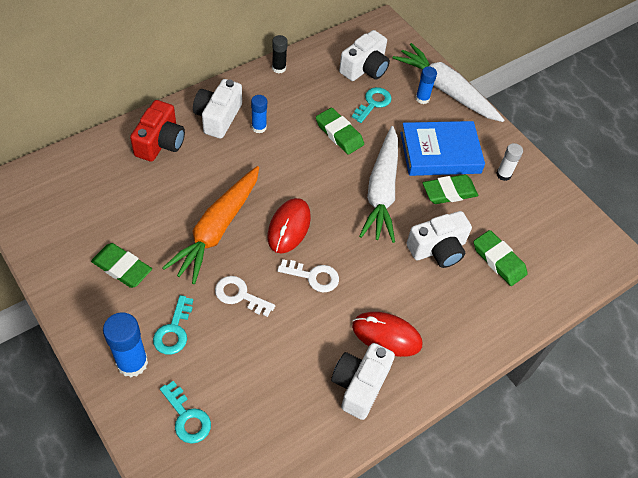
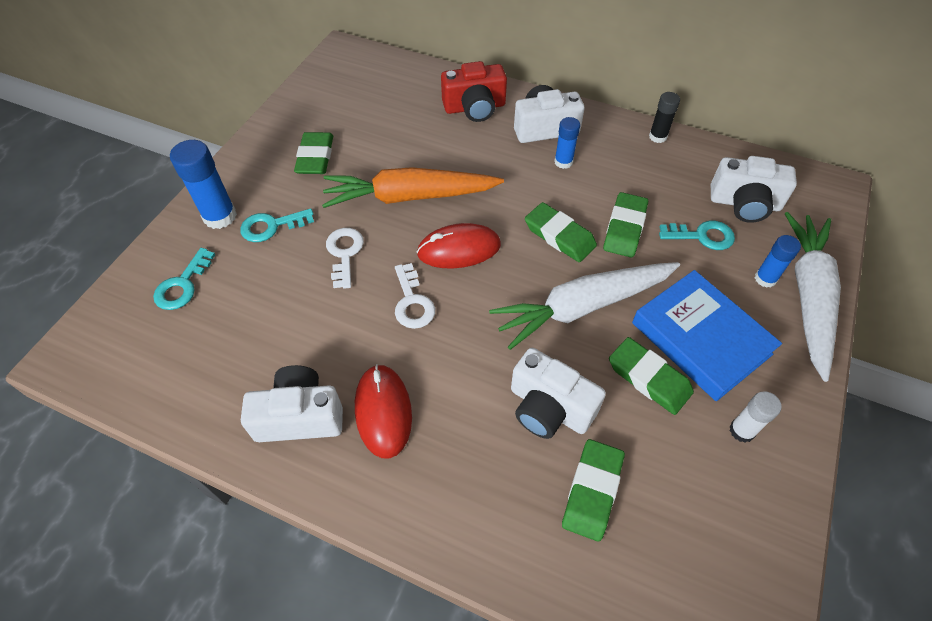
camera: 65 degrees right, 0 degrees up
none -> green eraser [525,202,597,262]

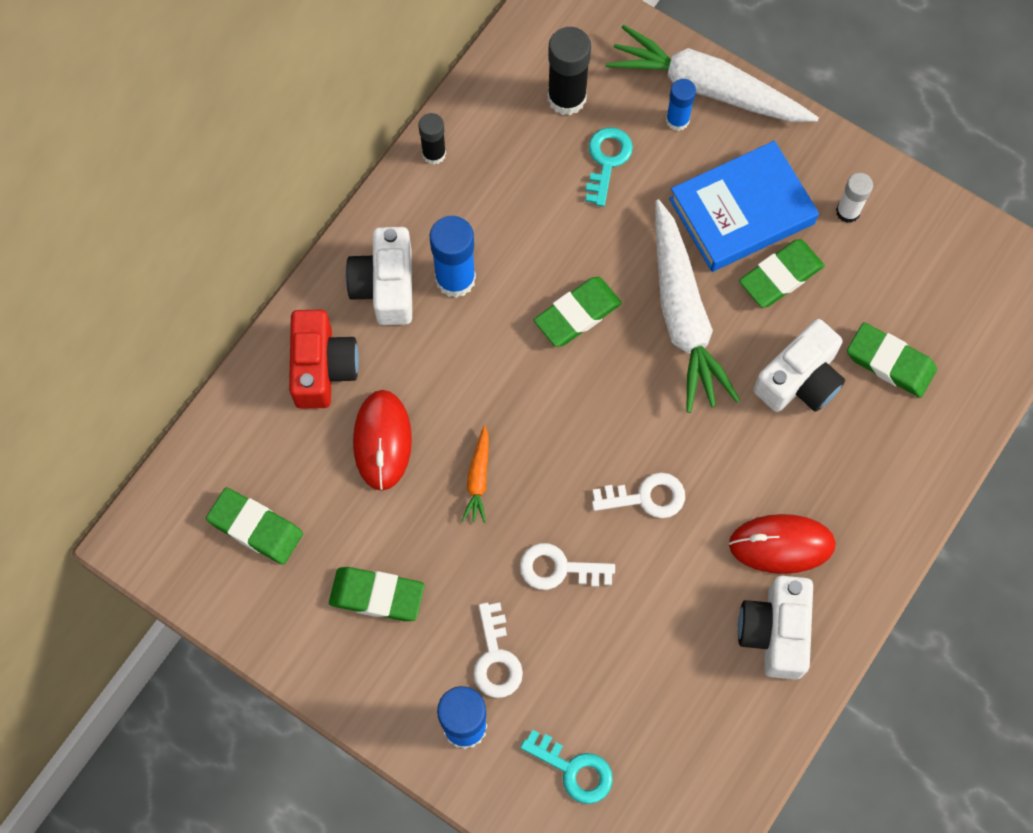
camera: 80 degrees left, 15 degrees up
turquoise key [240,208,314,242] -> white key [474,603,523,698]
orange carrot [322,167,504,208] -> orange carrot [462,426,489,523], size x0.43
red mouse [417,223,501,269] -> red mouse moved to [353,390,412,491]
blue glue stick [554,117,580,169] -> blue glue stick [430,216,476,298], size x1.65
green eraser [603,192,648,258] -> green eraser moved to [206,488,303,565]
white camera [711,156,797,223] -> black glue stick [548,27,591,115]

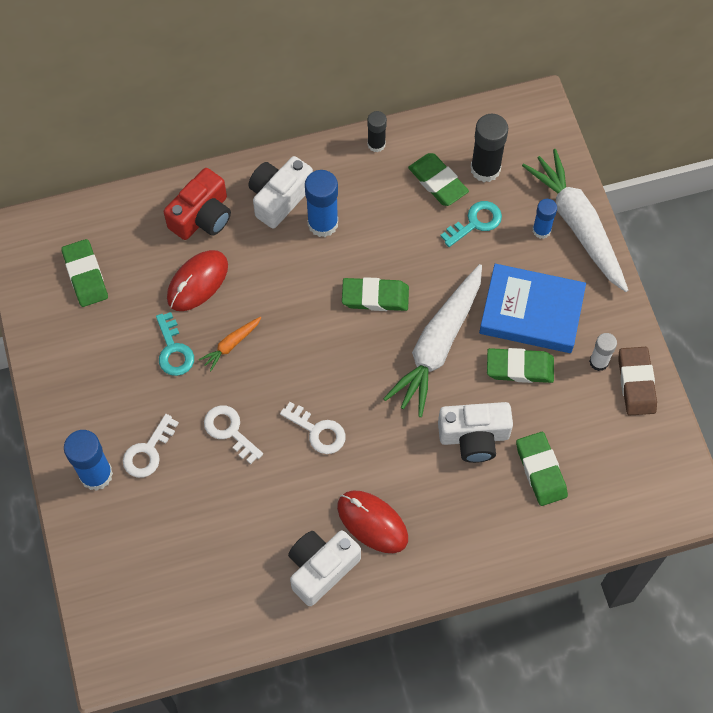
camera: 40 degrees right, 5 degrees down
green eraser [329,567,424,621] -> green eraser moved to [408,153,469,206]
turquoise key [520,730,613,804] -> turquoise key moved to [156,312,194,376]
none -> brown eraser [618,347,657,416]

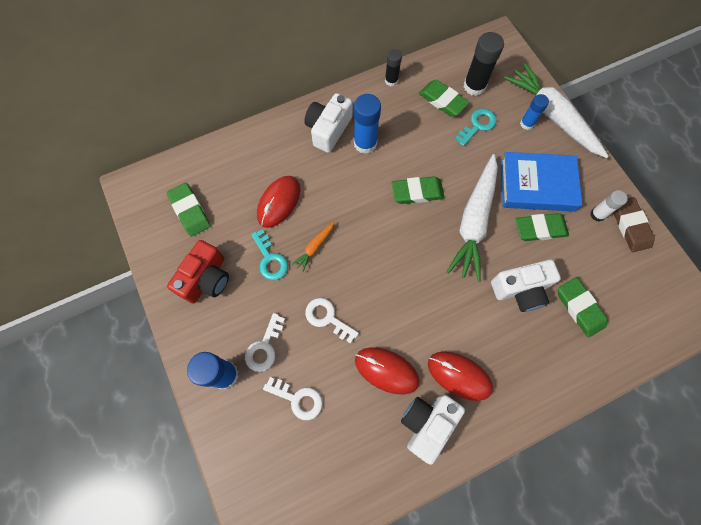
camera: 10 degrees left, 5 degrees up
red camera [164,168,231,240] -> red camera moved to [167,240,229,303]
white key [280,402,345,454] -> white key moved to [263,377,323,420]
none -> red mouse [355,347,420,395]

